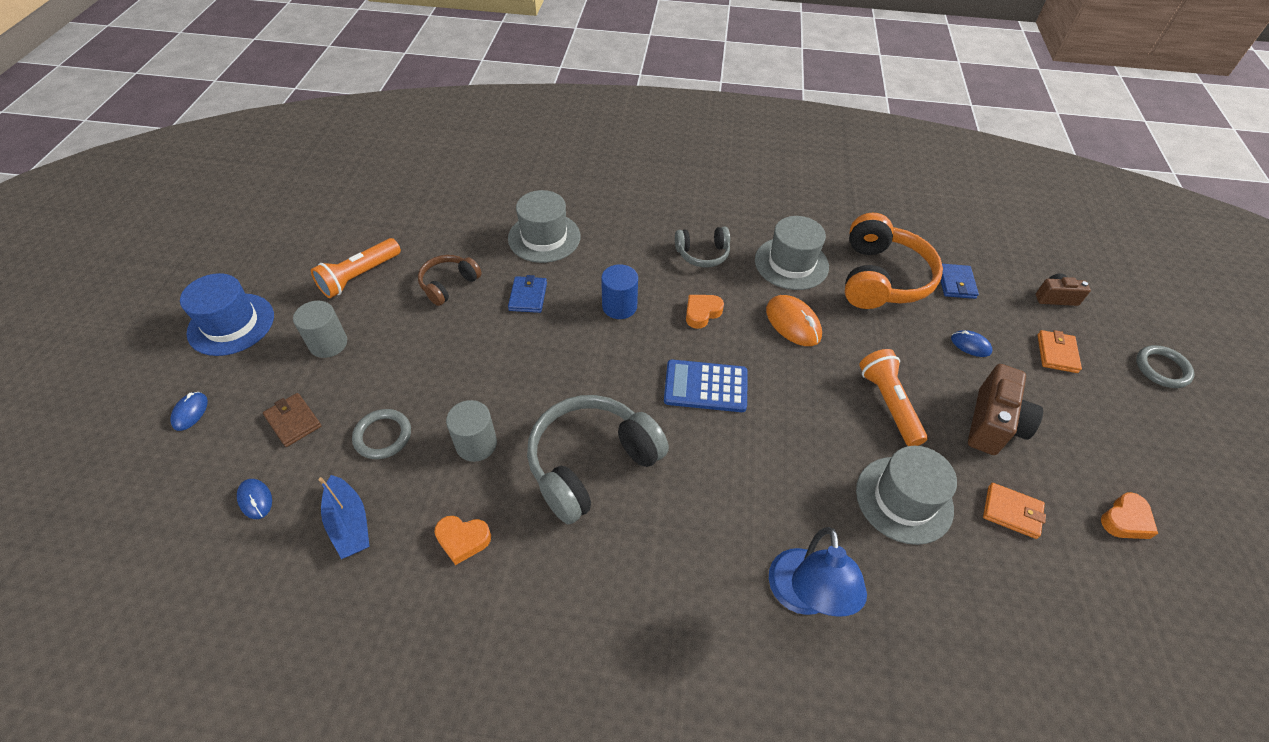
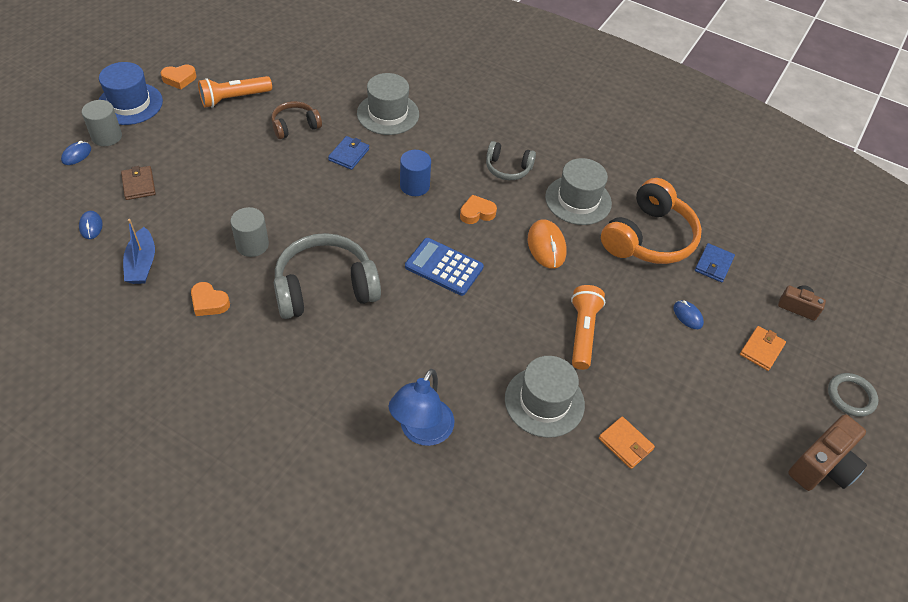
camera: 20 degrees right, 0 degrees up
grey cylinder [293,301,347,358] -> grey cylinder moved to [82,100,122,146]
grey ring [352,409,411,459] -> none
brown camera [968,364,1043,455] -> brown camera moved to [788,414,867,491]
orange heart [1101,492,1158,539] -> orange heart moved to [161,65,196,89]

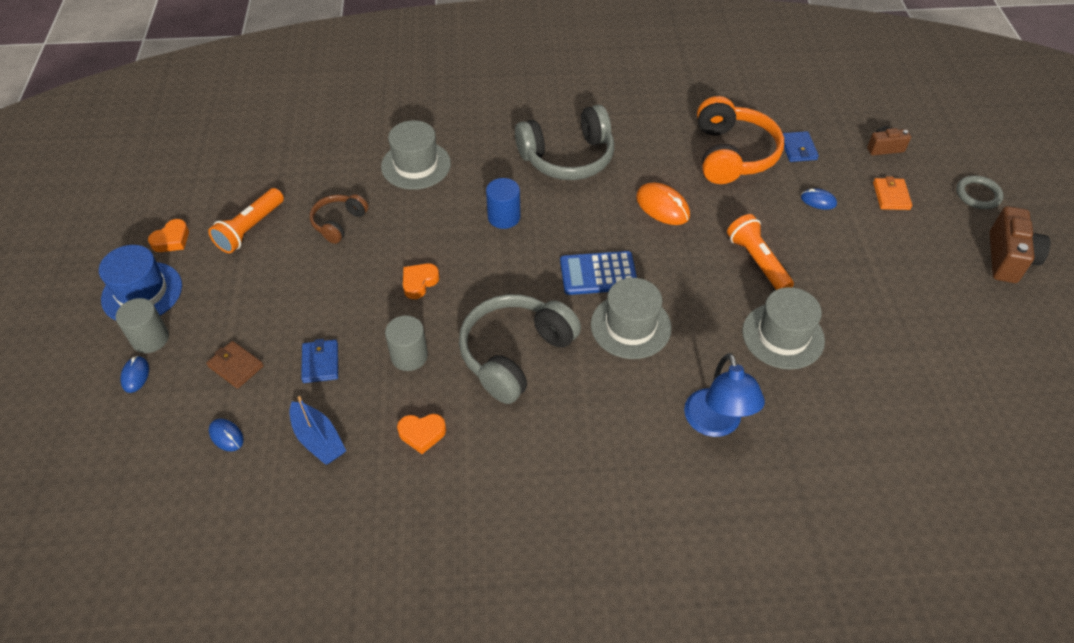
camera: 30 degrees left, 0 degrees up
blue wallet [328,136,369,170] -> blue wallet moved to [301,339,338,383]
orange heart [460,195,497,224] -> orange heart moved to [403,263,440,299]
grey headphones [486,141,536,180] -> grey headphones [515,105,614,180], size x1.84
grey hat [545,158,612,225] -> grey hat moved to [591,278,672,359]
orange wallet [599,417,655,469] -> none

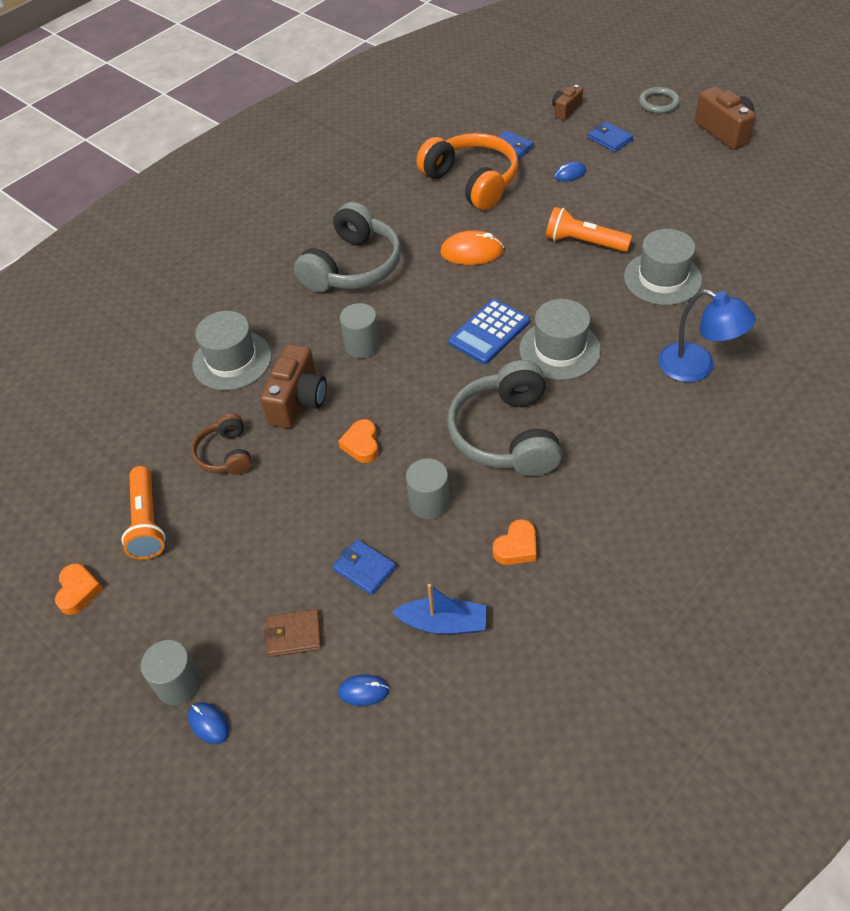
camera: 40 degrees left, 0 degrees up
blue hat [99,245,182,320] -> none
blue cylinder [486,178,520,229] -> grey cylinder [340,303,380,359]
orange wallet [873,176,912,210] -> blue wallet [588,122,633,152]
none -> brown camera [260,344,327,428]

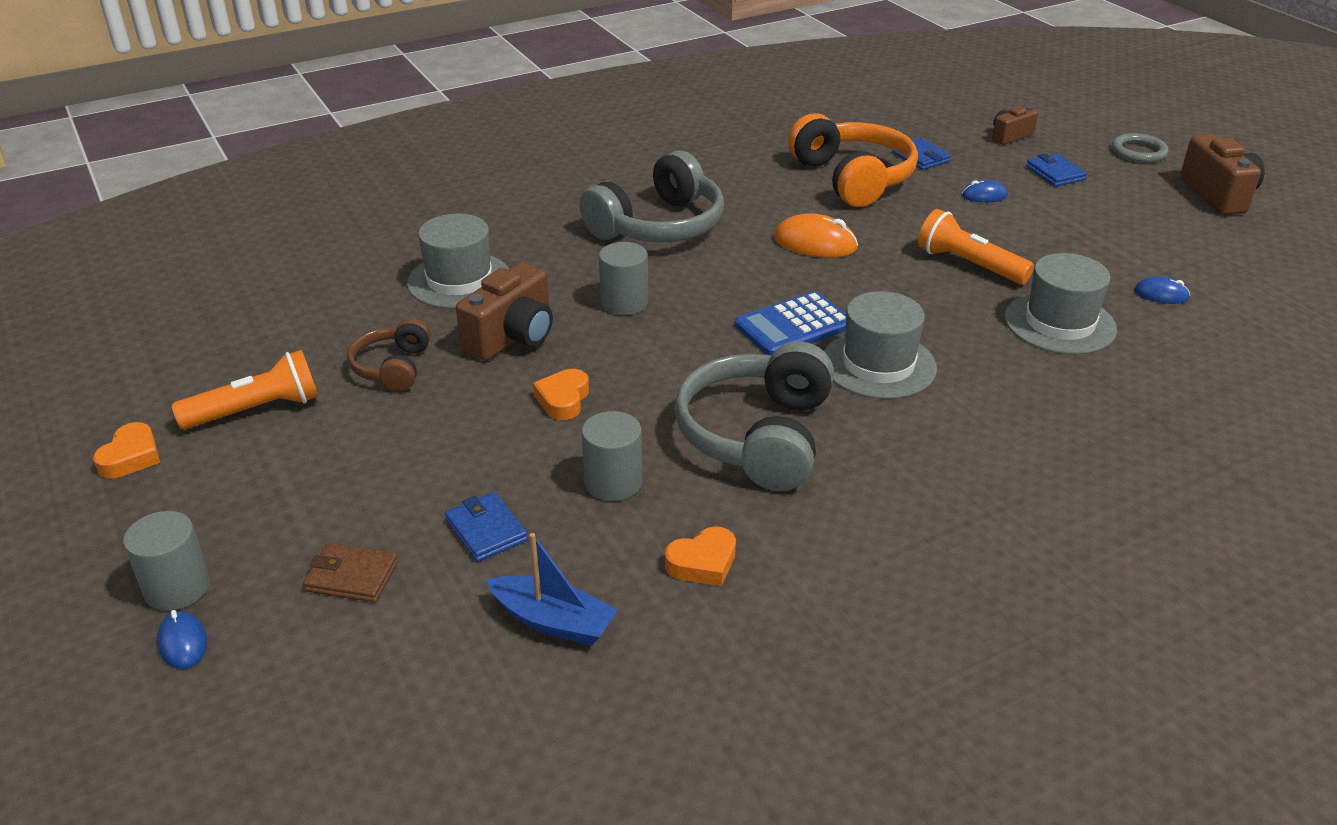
camera: 15 degrees right, 15 degrees down
orange flashlight [121,466,166,559] -> orange flashlight turned 120 degrees counterclockwise [171,350,319,429]
blue mouse [338,674,389,706] -> blue mouse moved to [1134,277,1190,304]
blue lamp [658,289,756,382] -> none

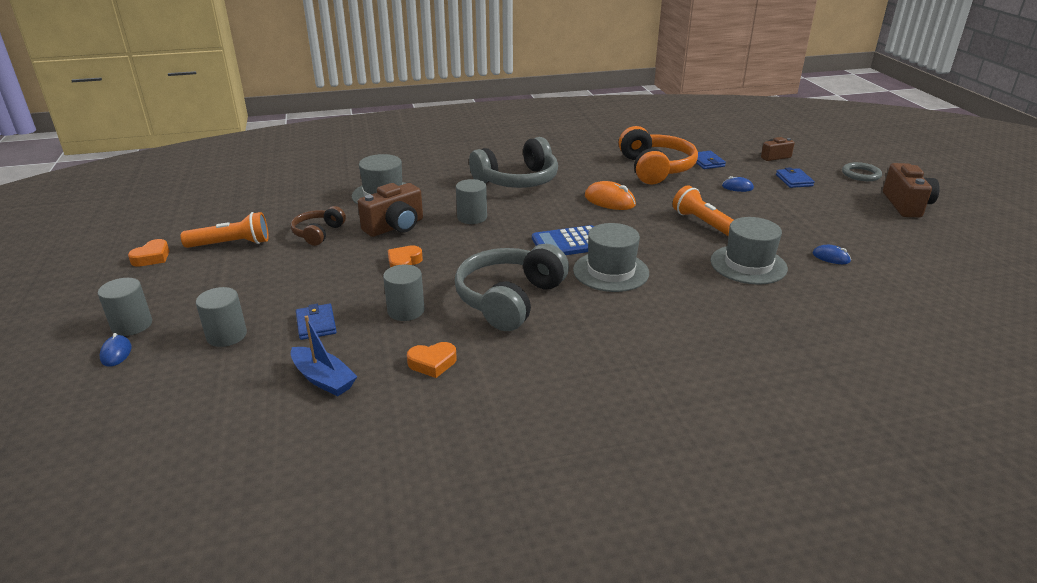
camera: 15 degrees right, 5 degrees down
brown wallet [303,543,398,603] -> grey cylinder [196,287,247,347]

